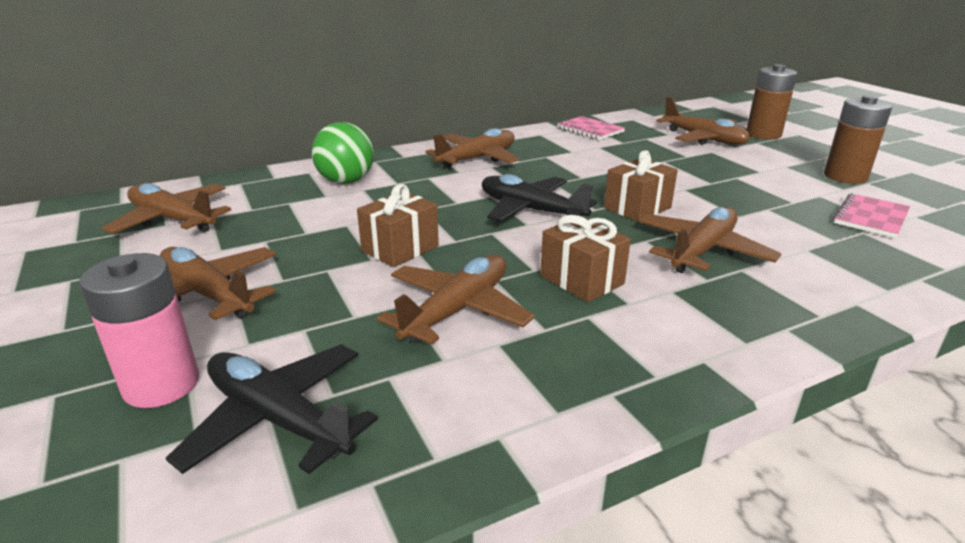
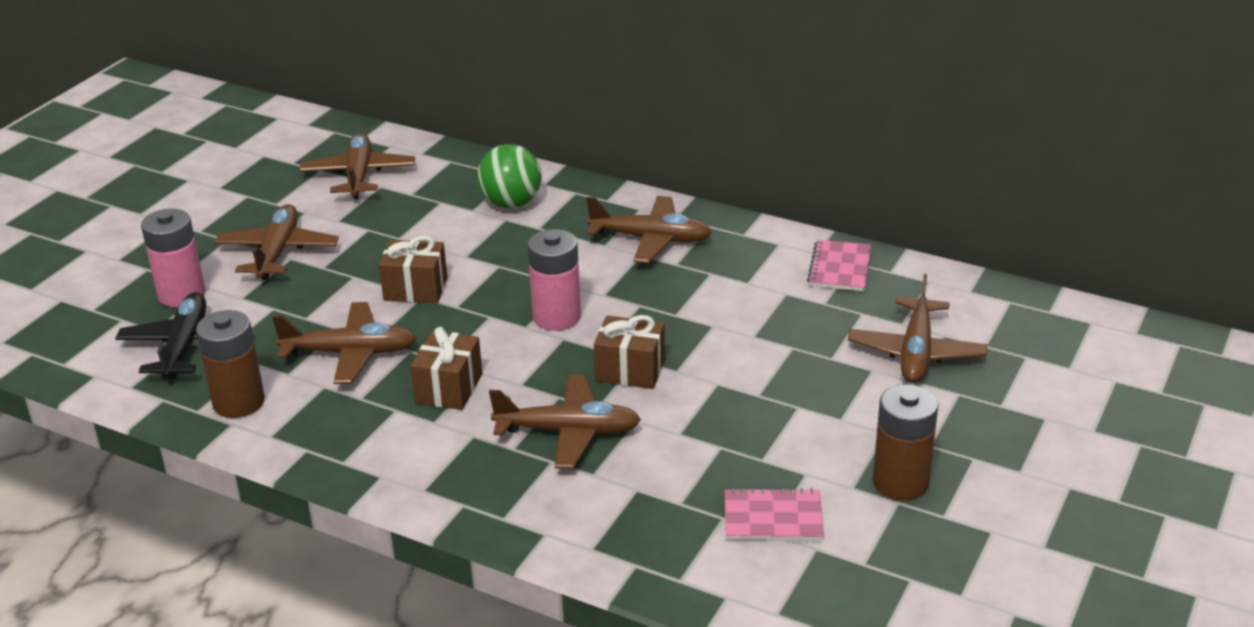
camera: 55 degrees right, 5 degrees up
black plane [482,174,597,222] -> pink battery [528,229,581,331]
brown battery [746,64,797,139] -> brown battery moved to [196,310,265,418]

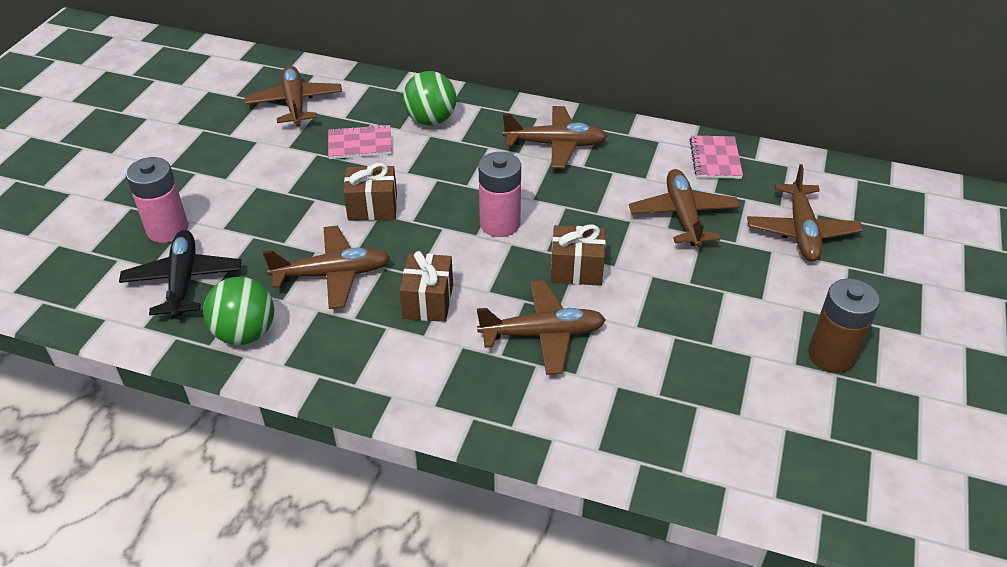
camera: 10 degrees left, 10 degrees up
brown battery [196,310,265,418] -> green ball [203,277,274,345]
brown plane [214,204,339,280] -> brown plane moved to [629,169,740,247]
pink notebook [725,488,824,541] -> pink notebook moved to [328,125,392,159]

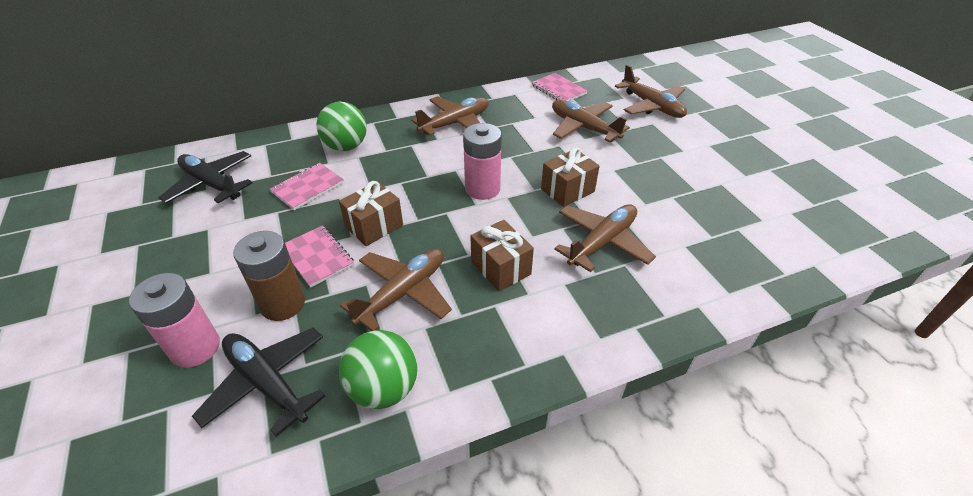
camera: 40 degrees left, 0 degrees up
brown plane [244,65,342,126] -> black plane [159,151,252,203]
brown battery [808,278,880,373] -> brown battery moved to [233,231,305,321]
none -> pink notebook [285,225,354,288]

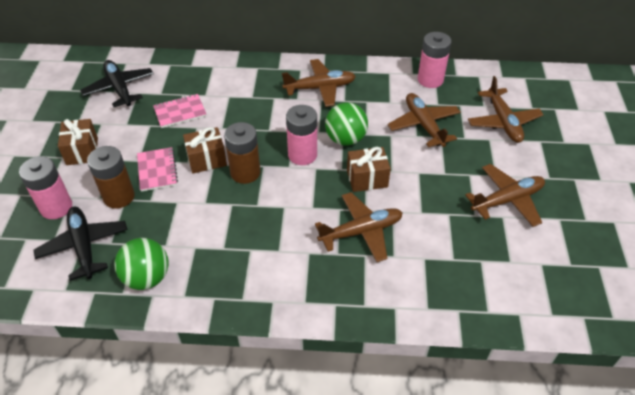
camera: 25 degrees right, 5 degrees up
green ball [317,102,367,151] -> green ball moved to [325,102,368,146]
brown plane [340,249,452,331] -> brown plane moved to [465,164,545,227]
brown gift [470,220,534,291] -> brown gift moved to [58,119,98,165]
pink notebook [531,73,587,101] -> pink battery [418,32,452,88]
none -> brown battery [224,122,260,184]

